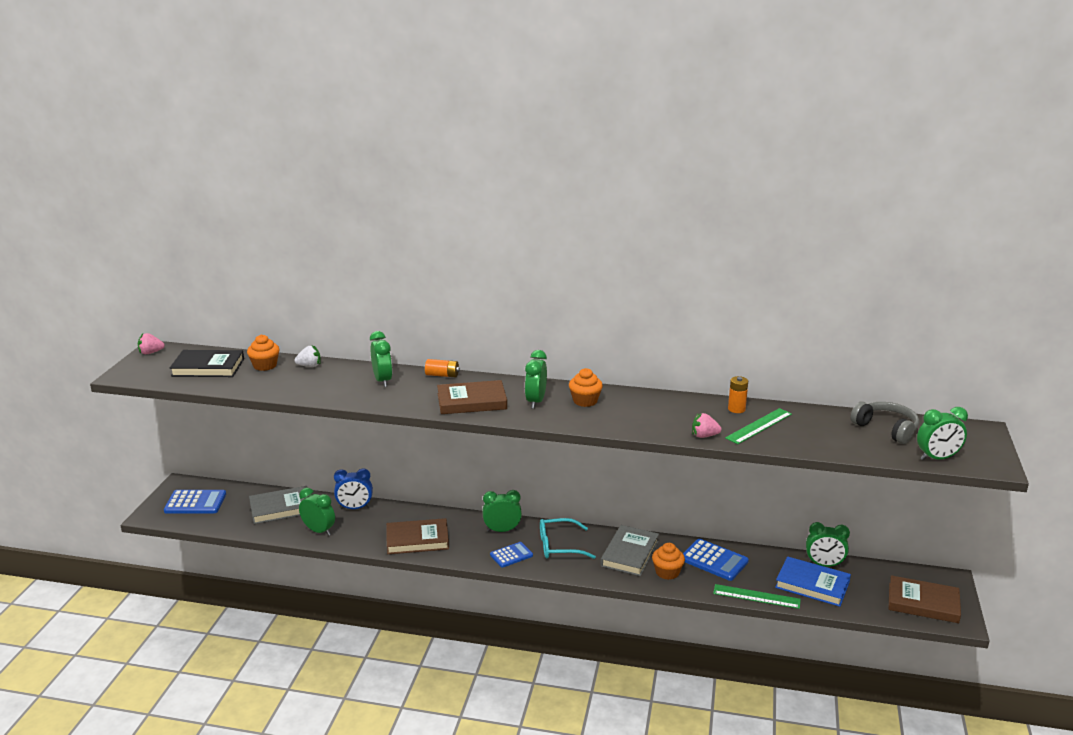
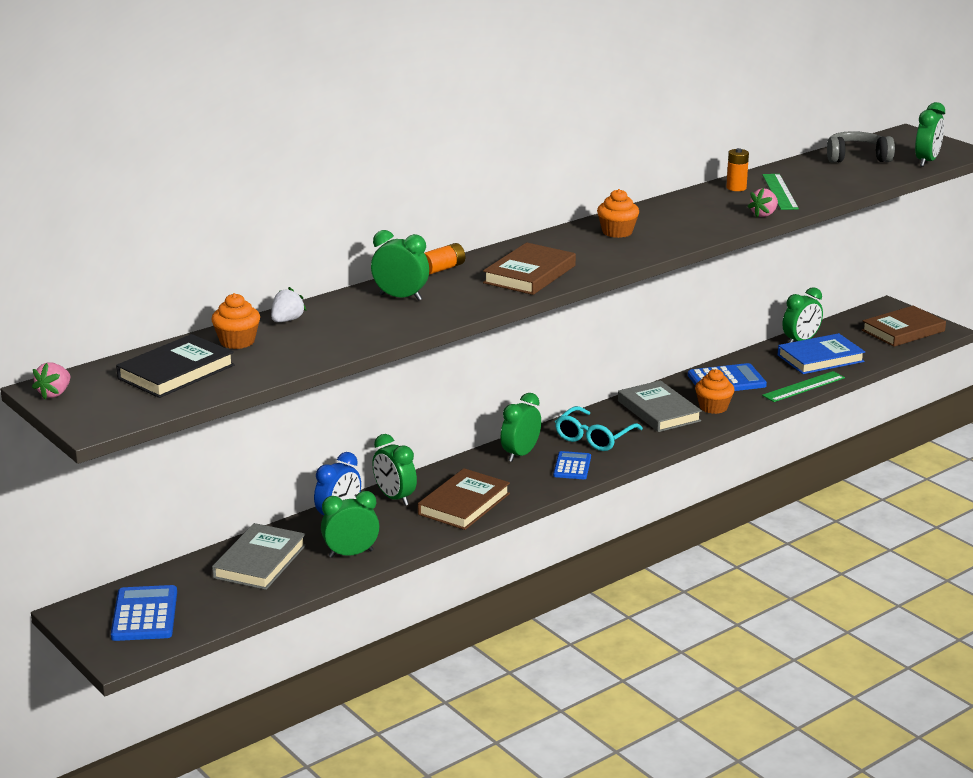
camera: 50 degrees left, 0 degrees up
blue calculator [164,490,226,513] -> blue calculator turned 45 degrees counterclockwise [111,585,177,641]
green clock [525,350,547,409] -> green clock moved to [372,434,417,506]

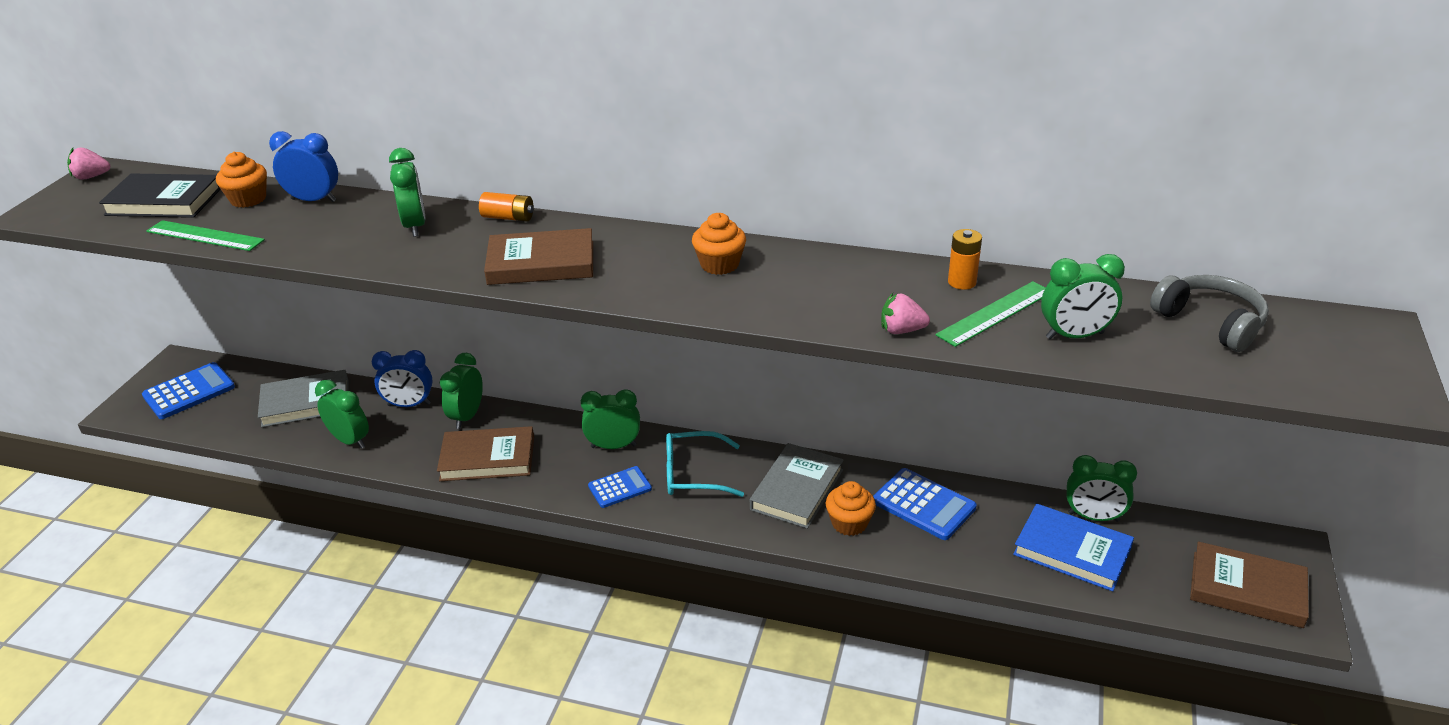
camera: 55 degrees right, 10 degrees up
white strawberry [271,287,307,322] -> blue clock [269,131,338,202]
green ruler [762,371,845,402] -> green ruler moved to [146,220,265,251]
green clock [915,102,945,167] -> green clock moved to [1041,254,1125,339]

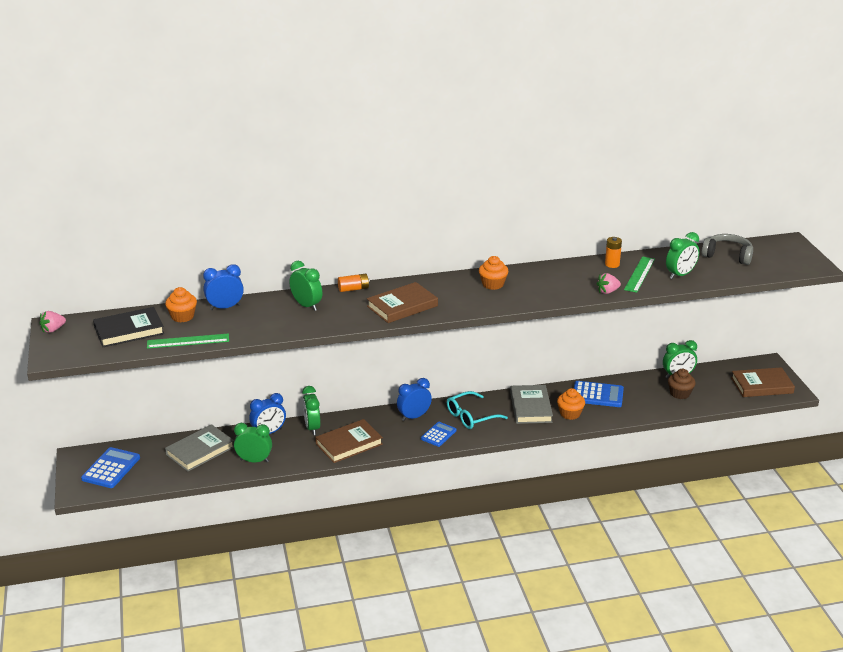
camera: 30 degrees left, 5 degrees down
green clock [581,389,640,449] -> blue clock [397,378,432,421]
blue book [1013,504,1134,591] -> brown cupcake [668,369,696,399]

